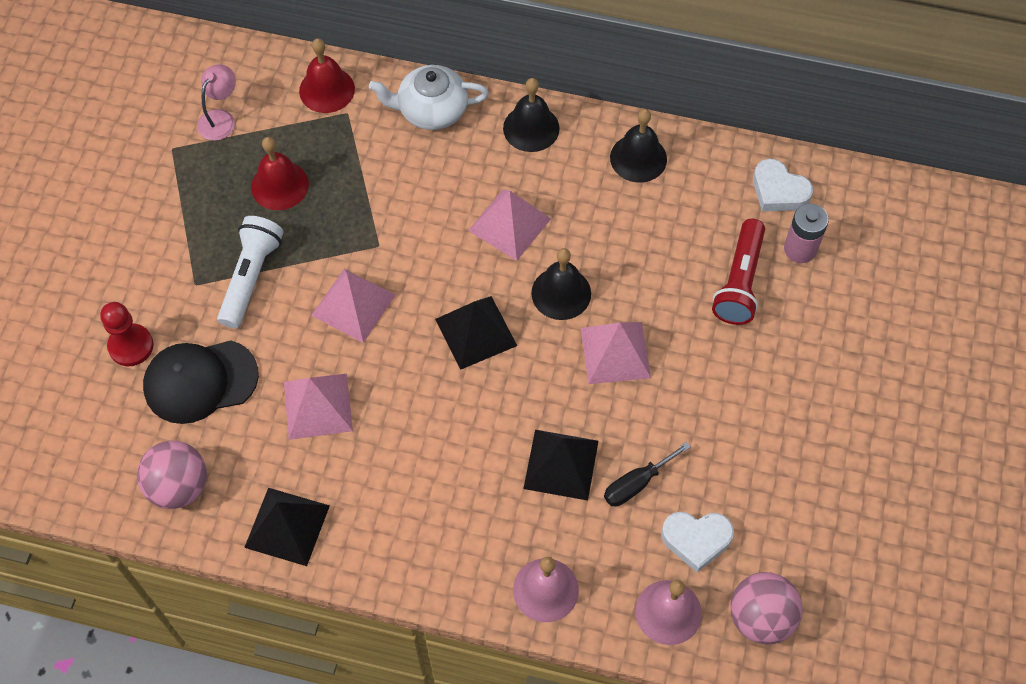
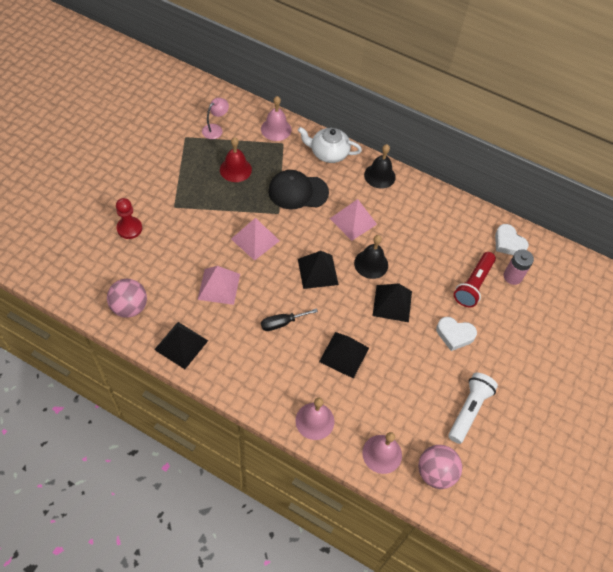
camera: 10 degrees right, 5 degrees down
black cap [143,340,259,424] -> black cap moved to [268,170,329,210]
white flashlight [217,216,284,328] -> white flashlight moved to [448,373,498,444]
red bell [299,38,355,113] -> pink bell [261,96,292,141]
pink pyramid [581,322,651,384] -> black pyramid [372,284,412,322]
black screwdriver [604,442,691,507] -> black screwdriver moved to [261,308,318,331]
black bell [610,109,667,183] -> none
white heart [661,512,734,573] -> white heart moved to [436,317,477,351]

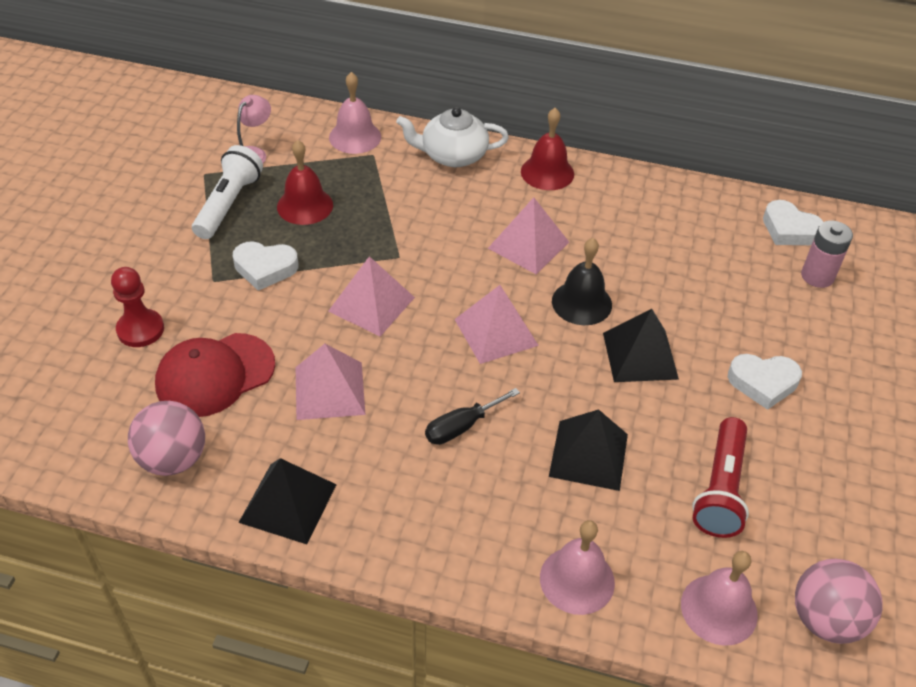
camera: 10 degrees left, 10 degrees down
black cap [268,170,329,210] -> none
black pyramid [298,251,339,289] -> pink pyramid [454,285,539,364]
black bell [364,144,396,189] -> red bell [521,108,574,190]
white flashlight [448,373,498,444] -> white flashlight moved to [192,145,263,239]
red flashlight [454,252,496,308] -> red flashlight moved to [692,417,749,538]
none -> red cap [155,333,275,417]
none -> white heart [233,241,298,291]

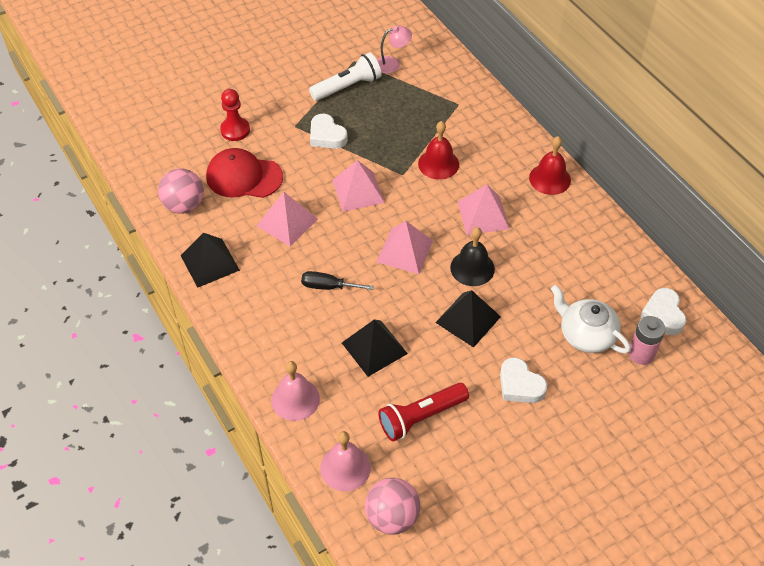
camera: 45 degrees right, 5 degrees up
red bell [277,140,333,225] -> red bell moved to [418,121,459,179]
pink bell [329,72,381,154] -> none
white teapot [396,107,509,167] -> white teapot moved to [551,285,631,353]

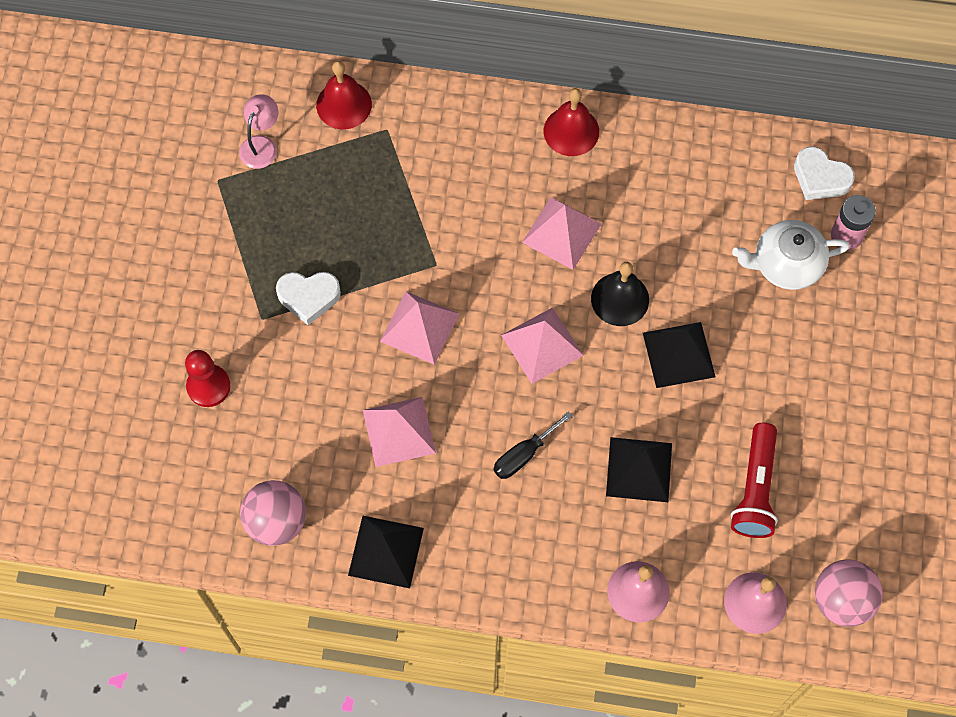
camera: 50 degrees left, 15 degrees up
red cap [206,148,283,198] -> none
white flashlight [309,52,382,101] -> none
red bell [418,121,459,179] -> red bell moved to [316,61,372,129]
white heart [500,357,547,403] -> none

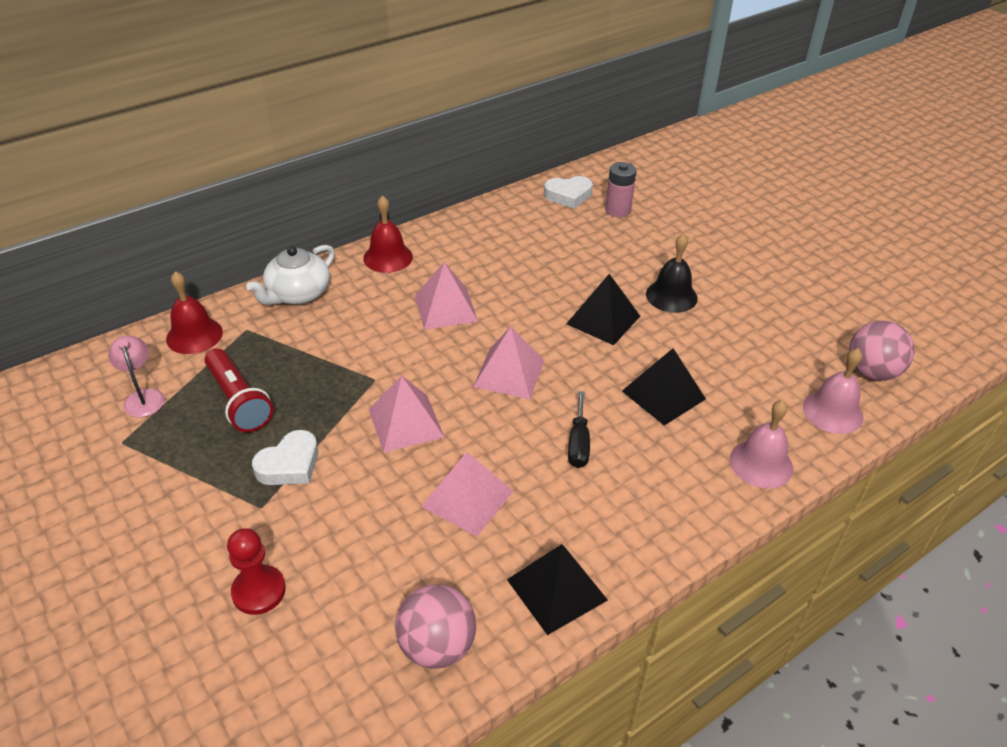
camera: 45 degrees left, 25 degrees down
black bell [591,262,649,326] -> black bell moved to [646,233,698,313]
red flashlight [731,423,778,538] -> red flashlight moved to [204,348,273,432]
white teapot [732,220,850,290] -> white teapot moved to [246,245,335,305]

